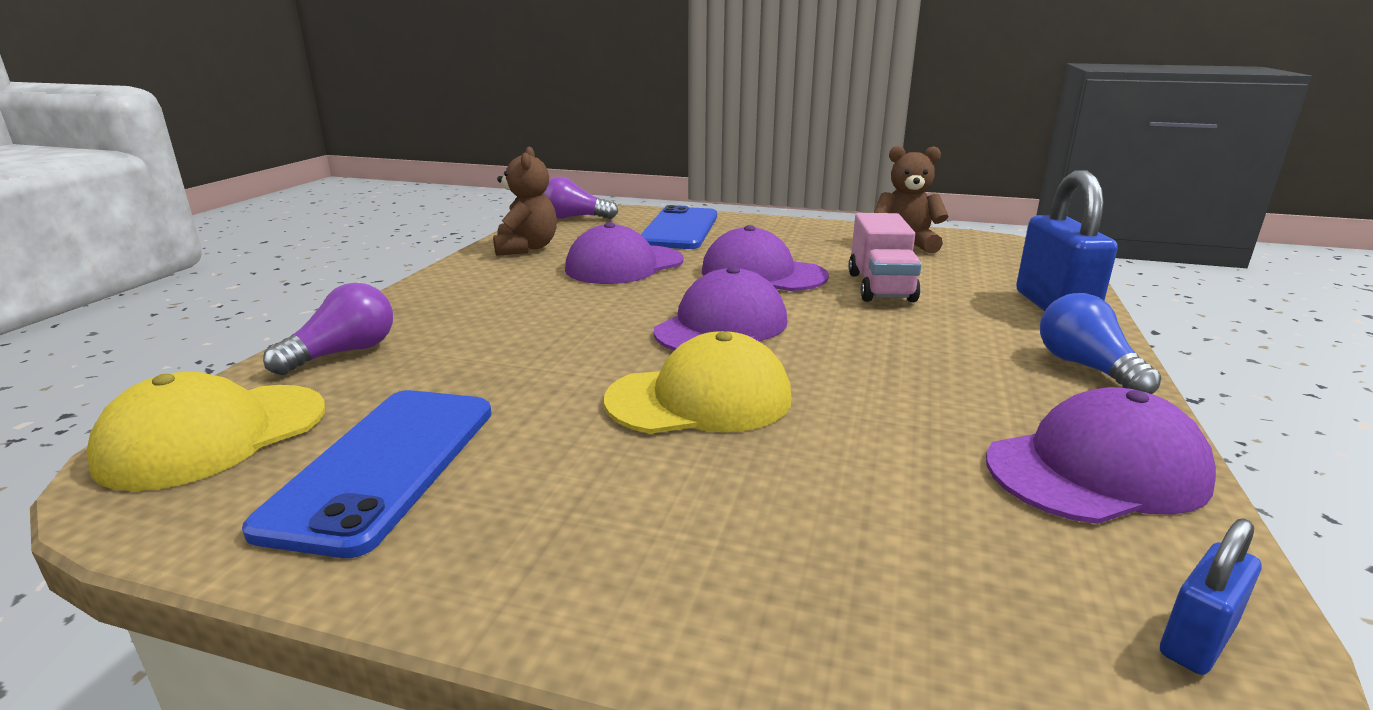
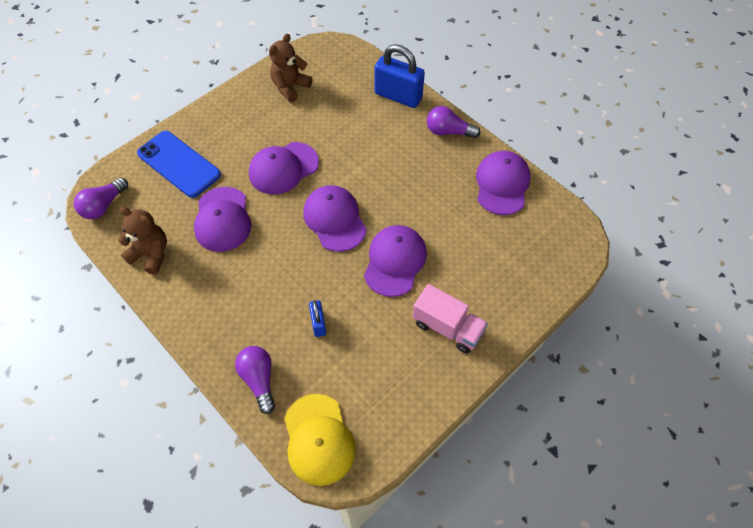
camera: 60 degrees left, 35 degrees up
blue phone [242,390,492,558] -> none
yellow cap [604,331,792,434] -> purple cap [364,225,427,297]
pink truck [848,213,921,302] -> pink truck moved to [413,284,488,354]
blue light bulb [1040,293,1161,394] -> purple light bulb [427,106,481,138]
blue padlock [1160,518,1261,675] -> blue padlock moved to [309,300,326,337]

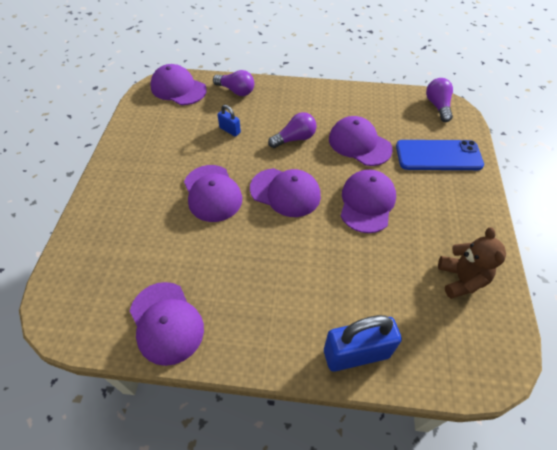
camera: 140 degrees right, 5 degrees down
brown teddy bear [118,207,167,275] -> none
yellow cap [284,394,356,486] -> purple cap [150,64,207,105]
pink truck [413,284,488,354] -> none
purple light bulb [427,106,481,138] -> purple light bulb moved to [268,112,316,148]

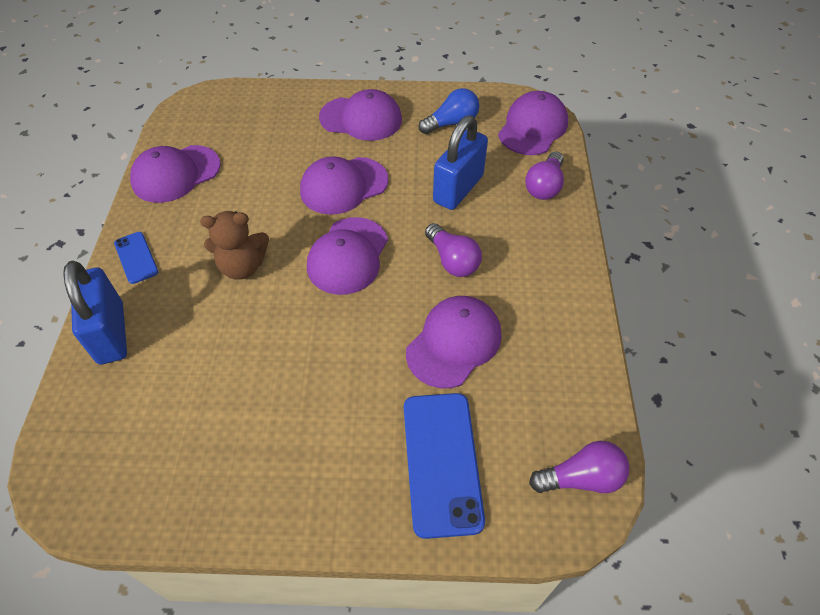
camera: 85 degrees right, 0 degrees up
blue padlock [218,105,241,137] -> blue padlock [433,116,488,210], size x1.99
purple cap [341,169,396,233] -> purple cap moved to [319,89,402,141]
brown teddy bear [438,227,506,299] -> brown teddy bear moved to [200,211,269,279]
none -> blue phone [114,232,158,284]
none -> blue light bulb [419,88,479,134]

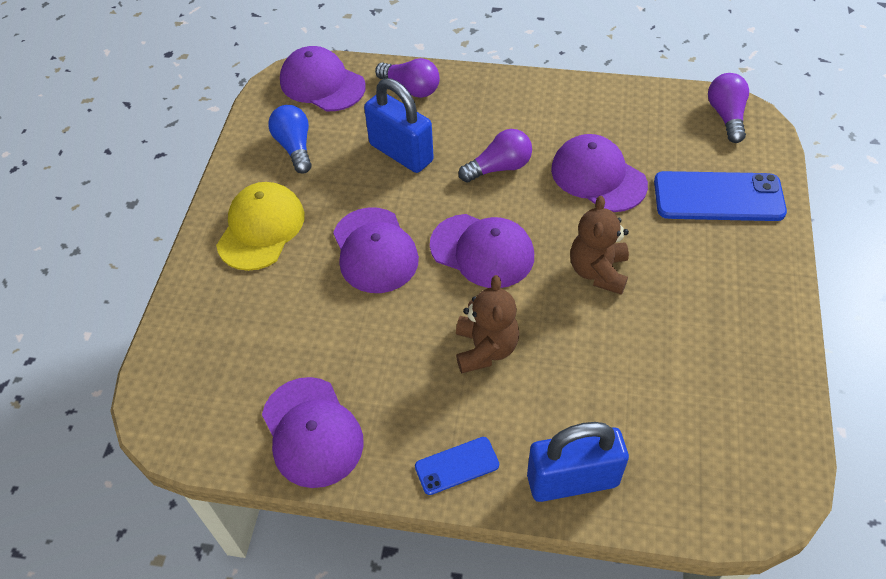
camera: 80 degrees left, 0 degrees up
purple cap [319,89,402,141] -> yellow cap [216,182,304,271]
none -> brown teddy bear [570,196,629,295]

